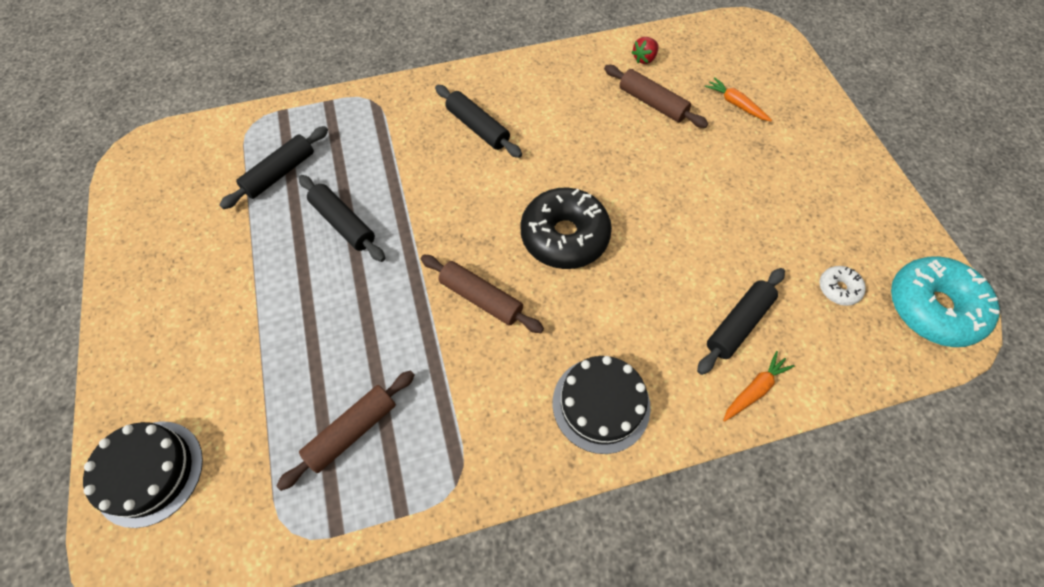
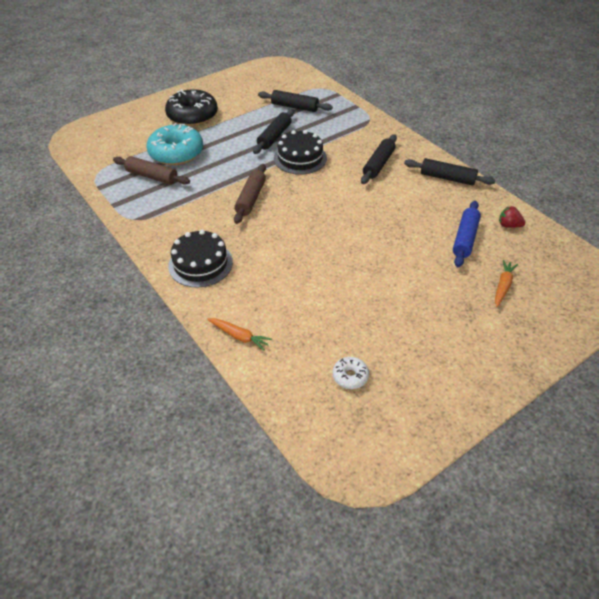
camera: 70 degrees right, 15 degrees down
black cake [83,421,203,528] -> black cake moved to [274,130,327,175]
black donut [520,188,612,269] -> black donut moved to [165,89,218,126]
brown rolling pin [604,65,708,128] -> blue rolling pin [453,201,481,267]
black rolling pin [697,268,785,375] -> black rolling pin moved to [404,158,496,186]
turquoise donut [891,256,1000,347] -> turquoise donut moved to [147,123,203,165]

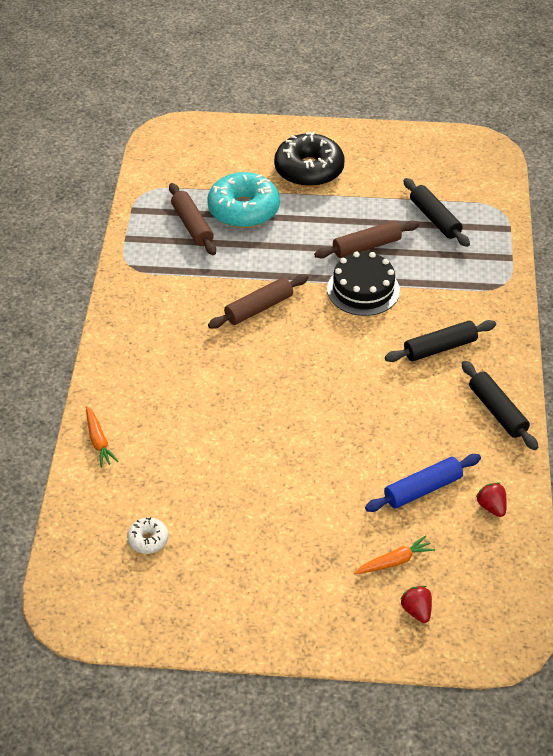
camera: 40 degrees right, 0 degrees up
black cake [168,230,233,288] -> none
black rolling pin [253,109,294,154] -> brown rolling pin [314,221,419,258]
none -> red strawberry [400,586,432,623]

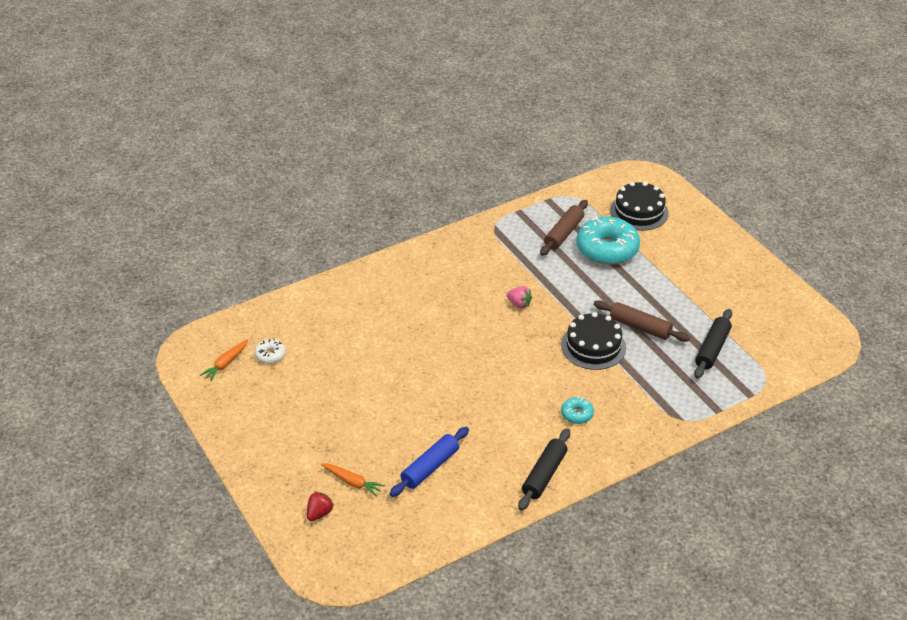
camera: 55 degrees right, 5 degrees down
orange carrot [86,406,118,467] -> orange carrot moved to [200,339,248,381]
brown rolling pin [208,274,309,329] -> pink strawberry [507,286,532,309]
black donut [274,131,345,187] -> none
blue rolling pin [365,454,481,512] -> blue rolling pin turned 75 degrees counterclockwise [390,427,469,497]
black rolling pin [385,320,496,362] -> turquoise donut [561,397,594,424]
red strawberry [476,483,507,517] -> none
none -> black cake [610,182,669,231]

